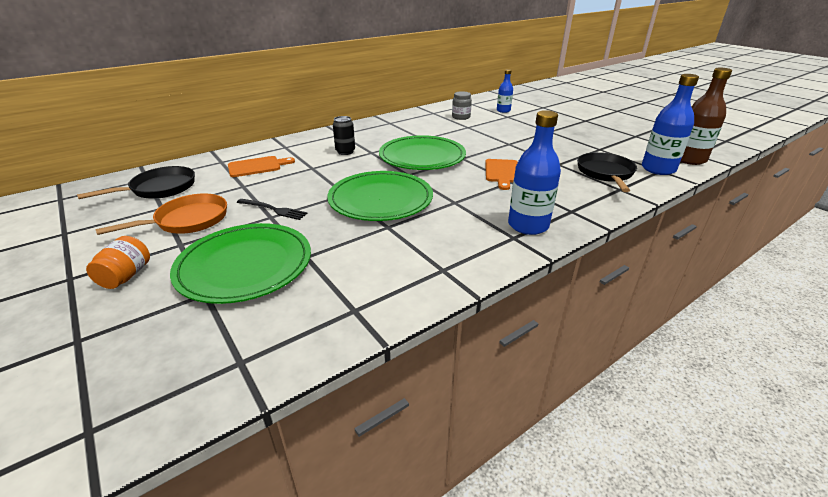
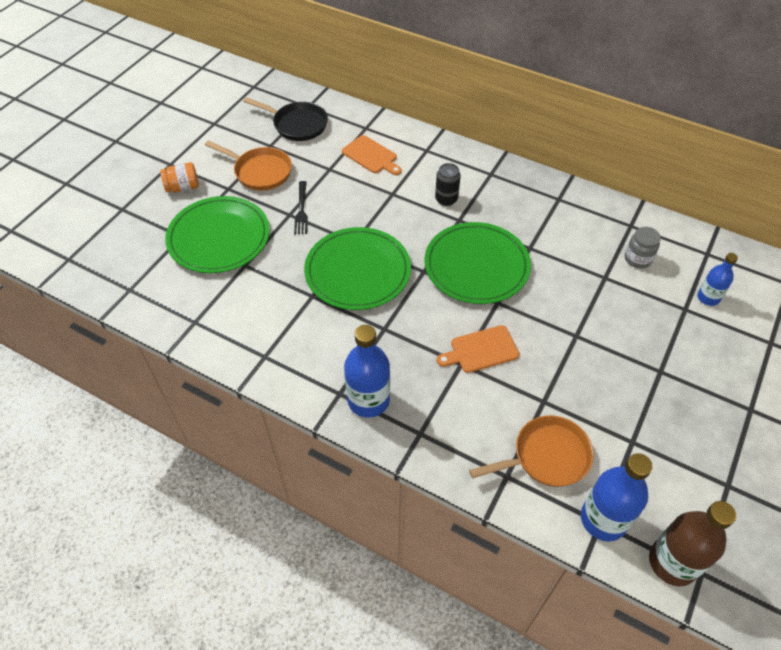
camera: 65 degrees right, 20 degrees up
black pan [577,152,637,192] -> orange pan [469,415,594,487]

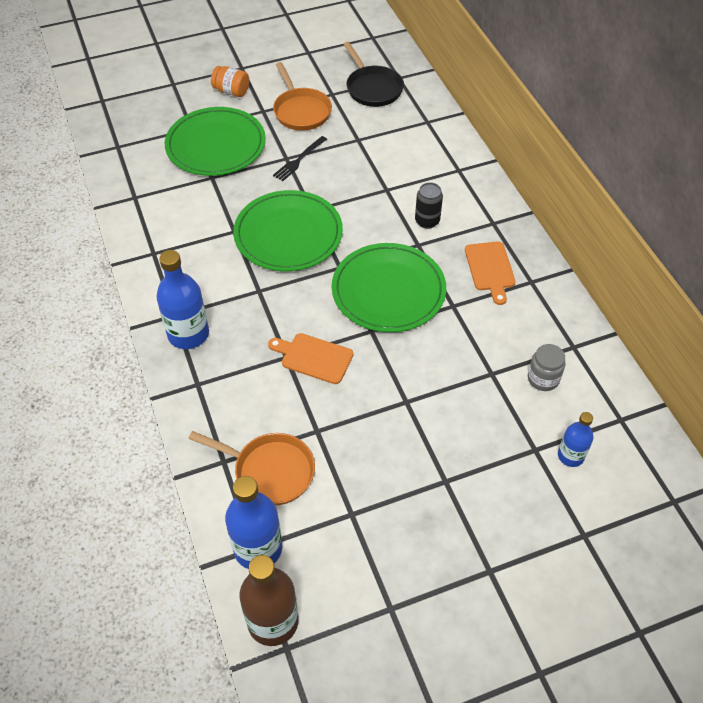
camera: 40 degrees right, 0 degrees up
orange cutting board [342,135,402,175] -> orange cutting board moved to [465,241,516,305]

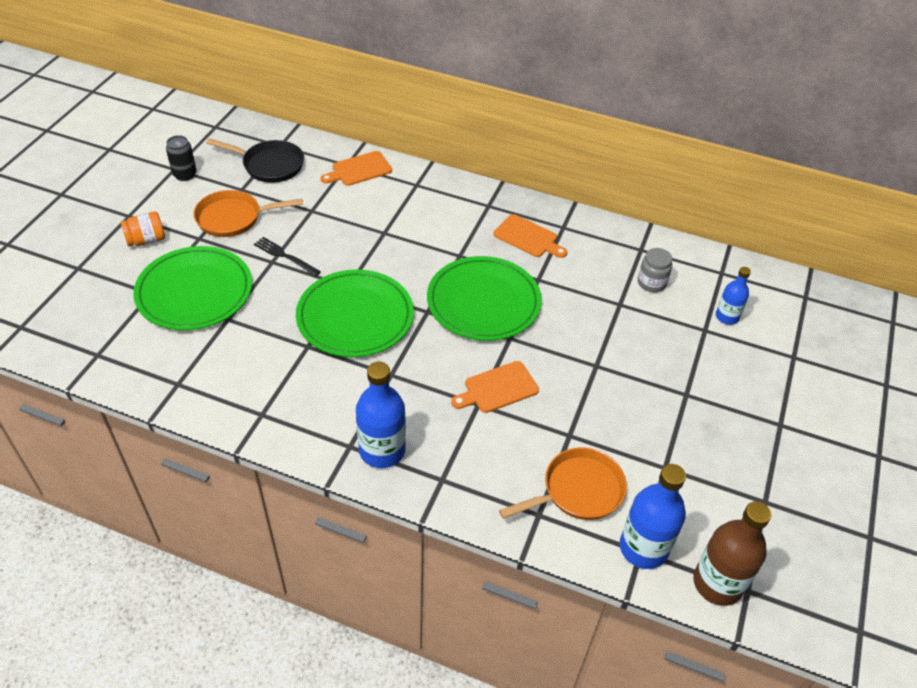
camera: 50 degrees left, 5 degrees down
orange pan [273,62,332,131] -> orange pan turned 150 degrees clockwise [193,190,303,237]
black fork [273,136,327,181] -> black fork turned 135 degrees clockwise [254,237,321,277]
black can [415,182,443,229] -> black can moved to [166,135,197,181]
none -> orange cutting board [320,151,392,186]

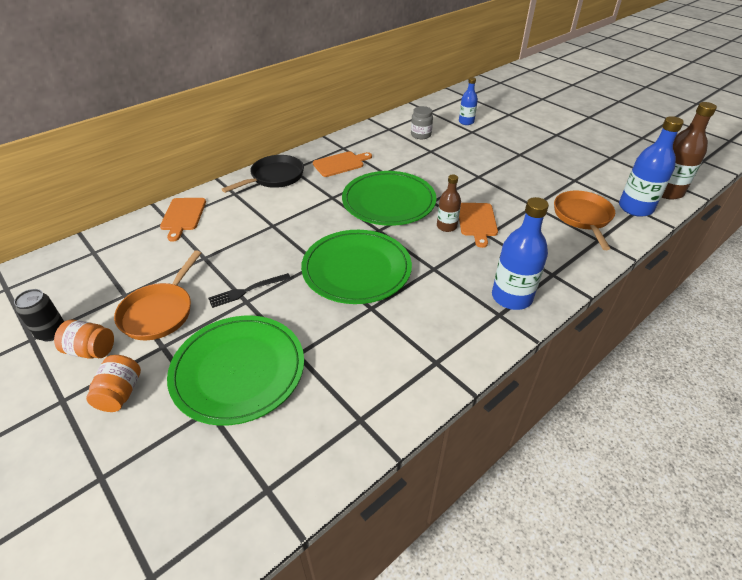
camera: 60 degrees left, 5 degrees down
black pan [206,138,304,183] -> black pan moved to [222,155,304,193]
none -> orange jar [54,320,114,358]
none -> brown bottle [437,174,461,232]

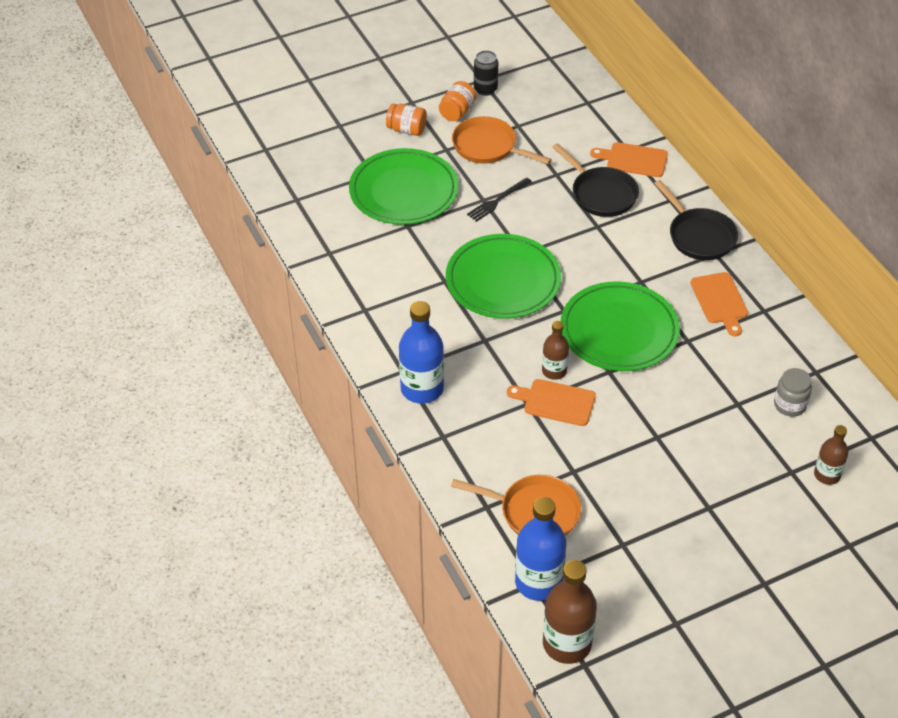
camera: 105 degrees right, 5 degrees up
black fork [208,273,291,308] -> black fork turned 120 degrees counterclockwise [467,178,532,222]
blue bottle [459,77,478,125] -> brown bottle [814,425,848,485]
none -> black pan [552,143,639,217]

